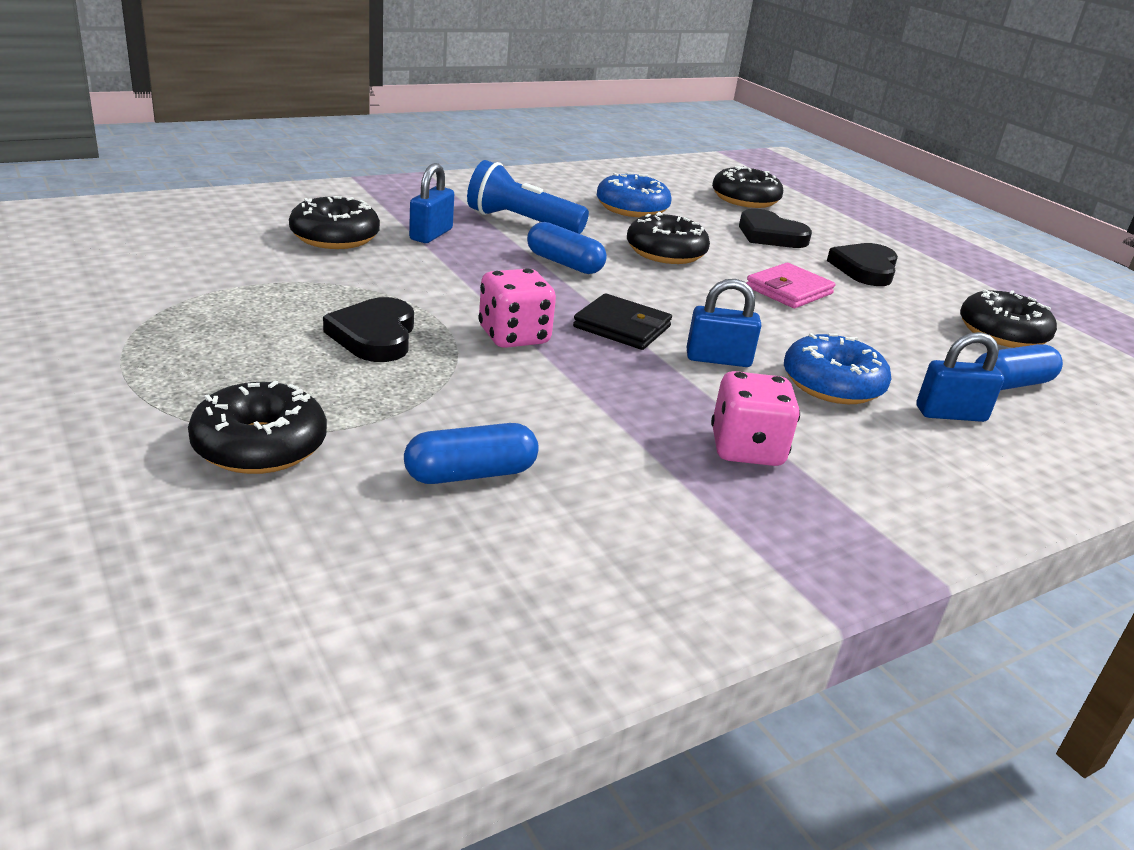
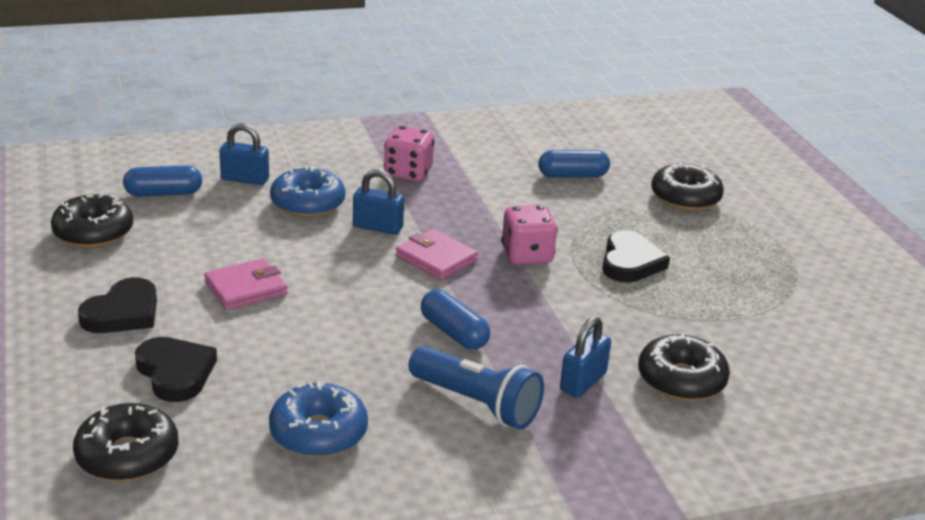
camera: 165 degrees left, 0 degrees up
black wallet [573,293,672,350] -> pink wallet [396,229,478,280]
black donut [627,212,710,264] -> none

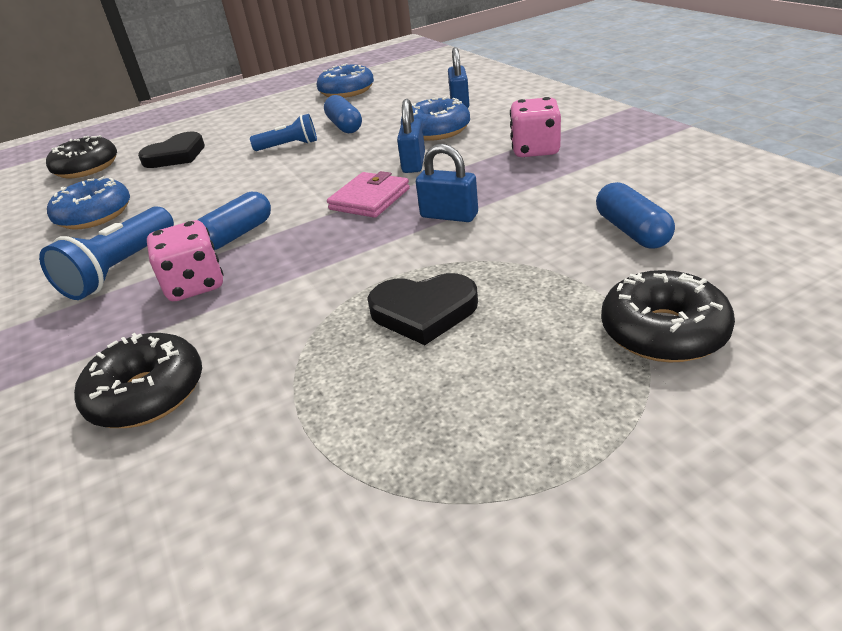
camera: 85 degrees right, 5 degrees up
black donut [51,194,133,248] -> blue donut [317,63,374,98]
black heart [78,277,157,333] -> none
blue capsule [123,165,202,197] -> blue capsule moved to [324,95,362,133]
pink wallet [204,258,288,310] -> blue flashlight [250,114,317,151]
pink dice [501,205,558,265] -> pink dice moved to [147,220,223,301]
blue padlock [560,316,611,398] -> blue padlock moved to [416,144,478,222]

